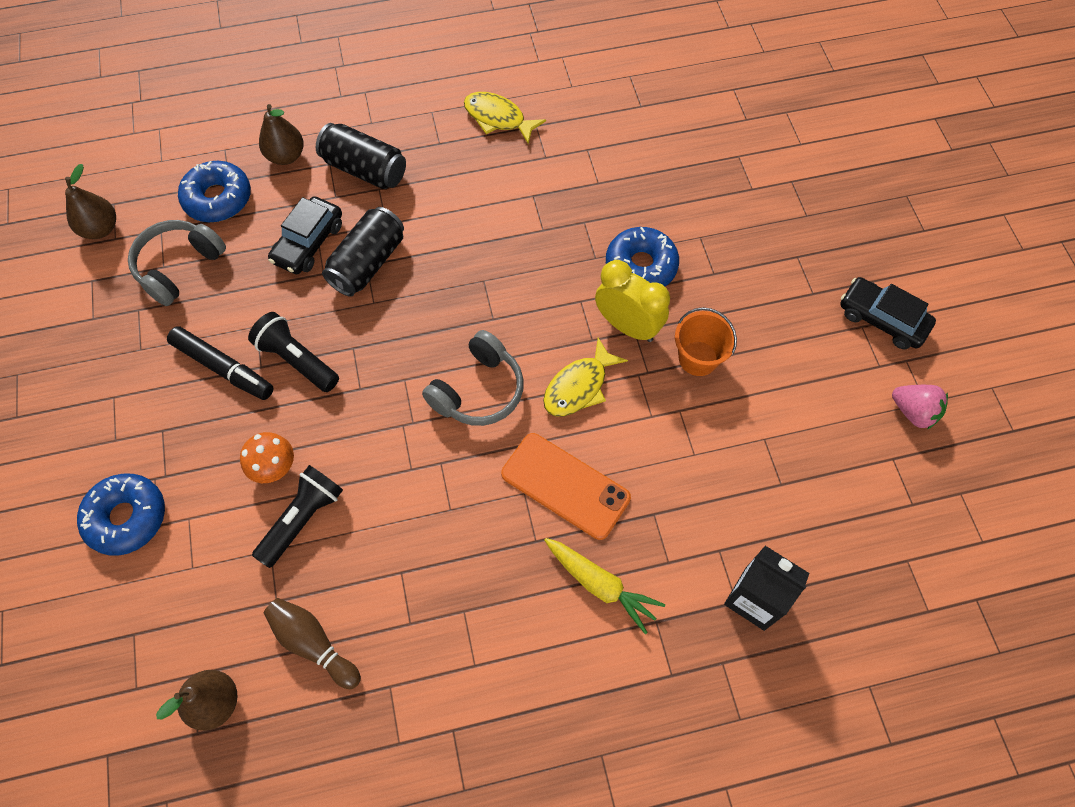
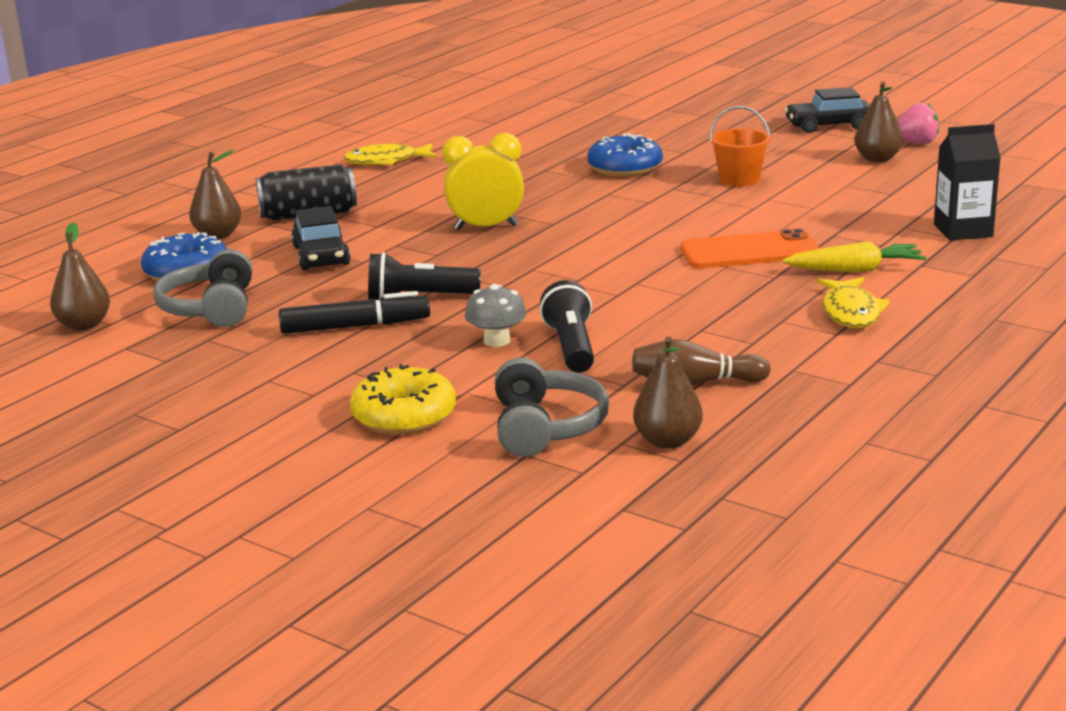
camera: 40 degrees left, 40 degrees down
blue donut [77,474,165,556] -> yellow donut [350,364,456,435]
orange mushroom [240,432,294,483] -> grey mushroom [465,284,527,347]
black can [322,207,404,297] -> none
grey headphones [422,330,524,426] -> grey headphones moved to [495,357,609,457]
yellow fish [543,338,628,416] -> yellow fish moved to [817,277,890,328]
yellow clock [595,260,670,342] -> yellow clock moved to [442,133,524,230]
none -> brown pear [854,82,903,162]

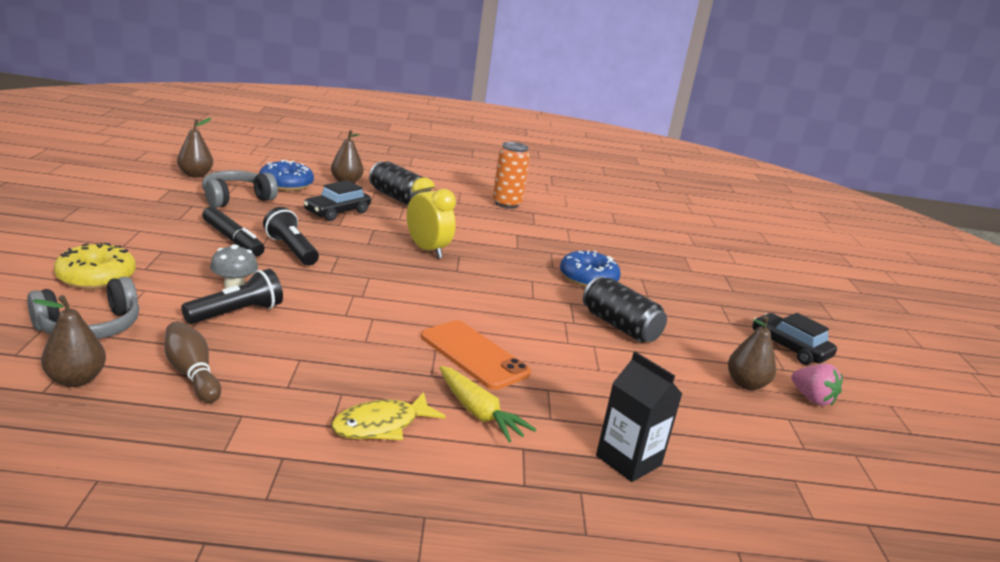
camera: 50 degrees right, 0 degrees up
yellow fish [343,143,437,165] -> orange can [493,142,530,209]
orange bucket [710,106,771,186] -> black can [583,276,667,343]

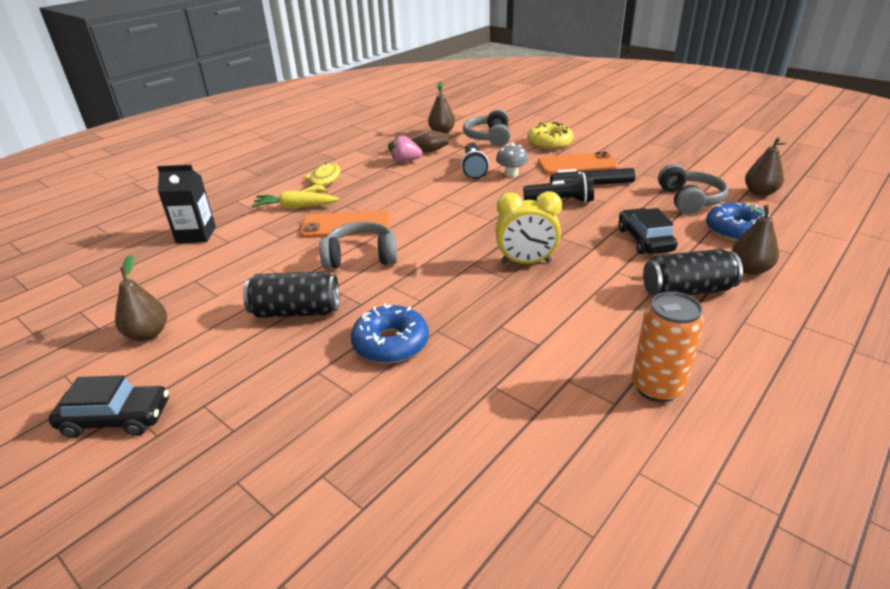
camera: 135 degrees right, 10 degrees up
pink strawberry [791,364,843,406] -> pink strawberry moved to [391,136,422,163]
none -> grey headphones [319,222,397,269]
none -> orange phone [538,152,619,175]

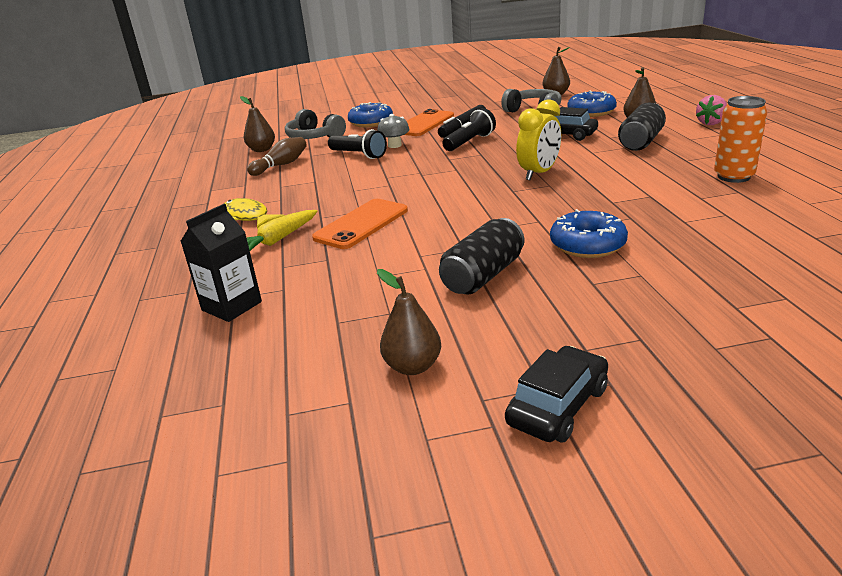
camera: 50 degrees left, 5 degrees down
grey headphones [319,222,397,269] -> none
pink strawberry [391,136,422,163] -> pink strawberry moved to [696,95,727,125]
yellow donut [527,122,574,150] -> blue donut [348,102,393,127]

